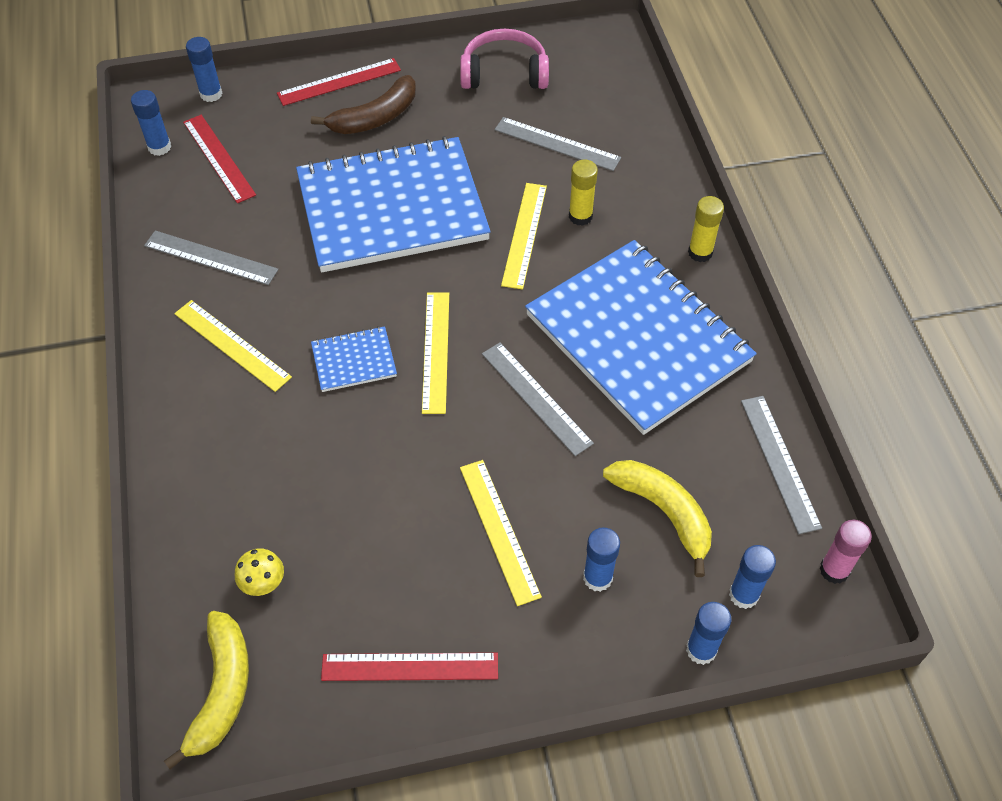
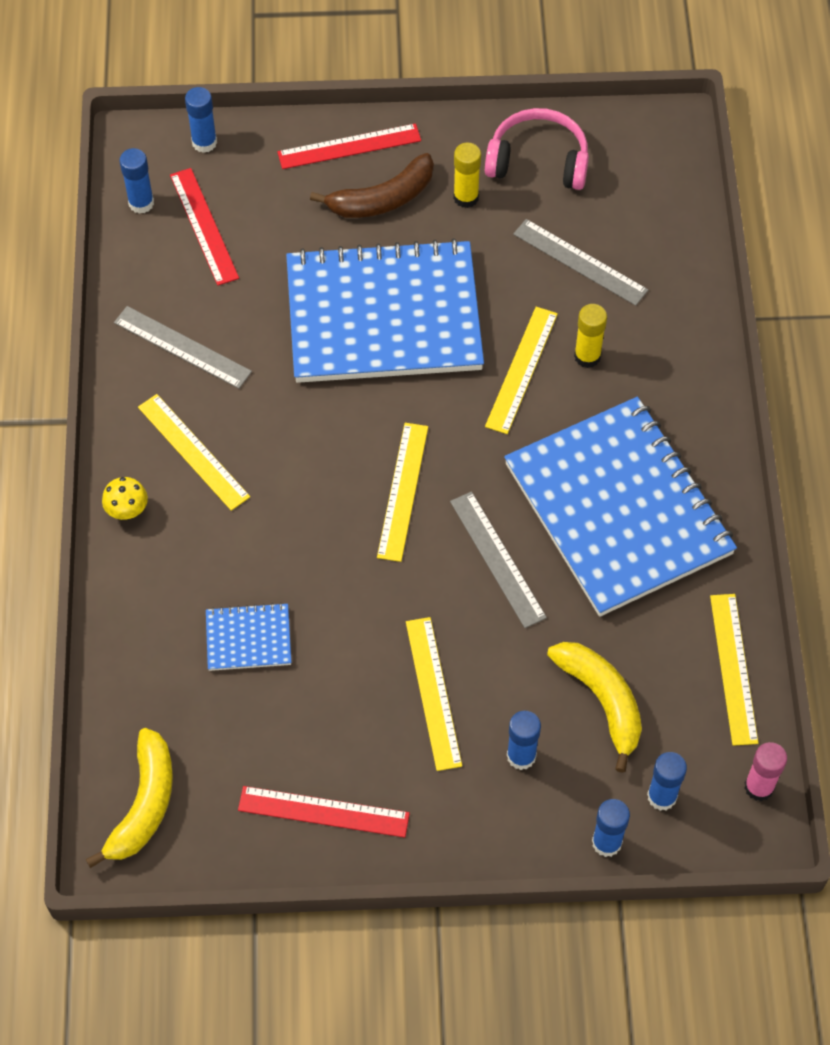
camera: 10 degrees right, 5 degrees up
yellow mushroom [235,548,284,596] -> yellow mushroom moved to [102,477,148,520]
blue notebook [311,326,397,392] -> blue notebook moved to [206,602,291,671]
yellow glue stick [688,196,724,262] -> yellow glue stick moved to [453,143,481,208]
grey ruler [741,396,822,534] -> yellow ruler [710,594,758,746]

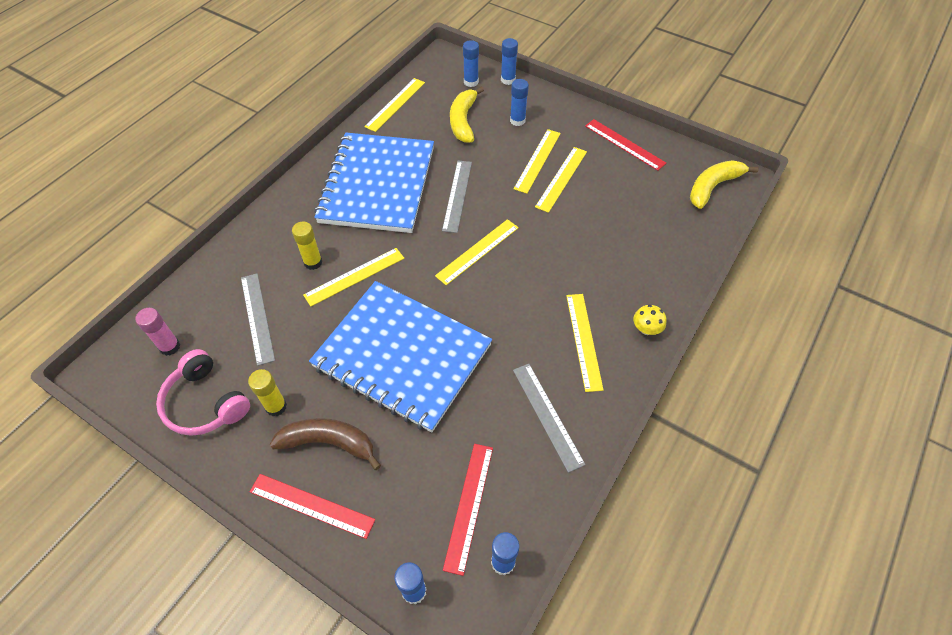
camera: 145 degrees left, 5 degrees down
blue notebook [206,602,291,671] -> none
pink glue stick [744,742,787,801] -> pink glue stick moved to [135,308,180,356]
none -> yellow ruler [535,147,587,213]

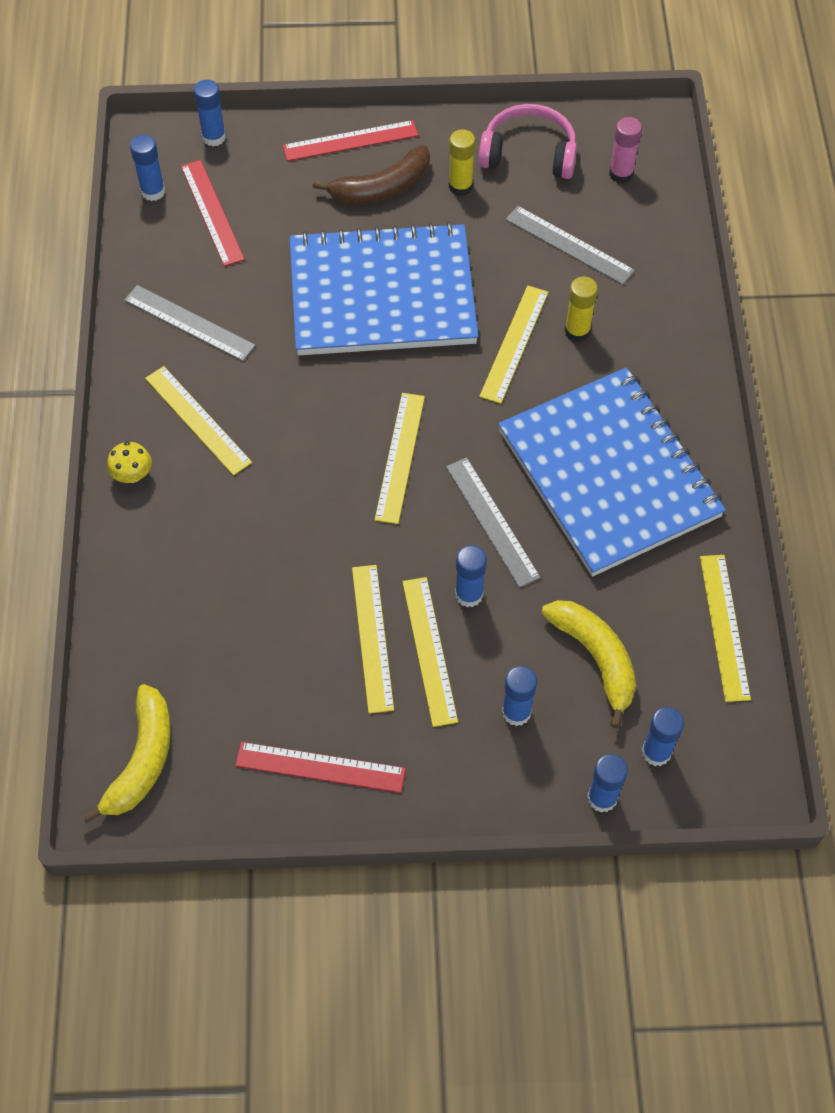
camera: 145 degrees right, 5 degrees up
none -> blue glue stick [455,545,487,607]

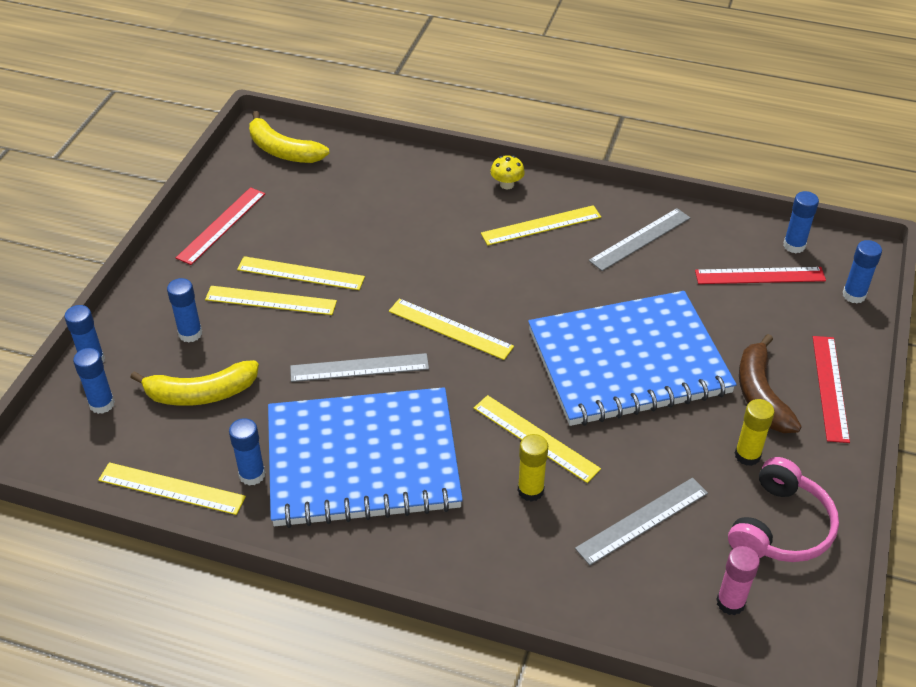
camera: 110 degrees right, 15 degrees down
blue notebook [290,222,478,355] -> blue notebook turned 60 degrees clockwise [528,291,737,426]
blue glue stick [455,545,487,607] -> blue glue stick moved to [229,418,265,486]

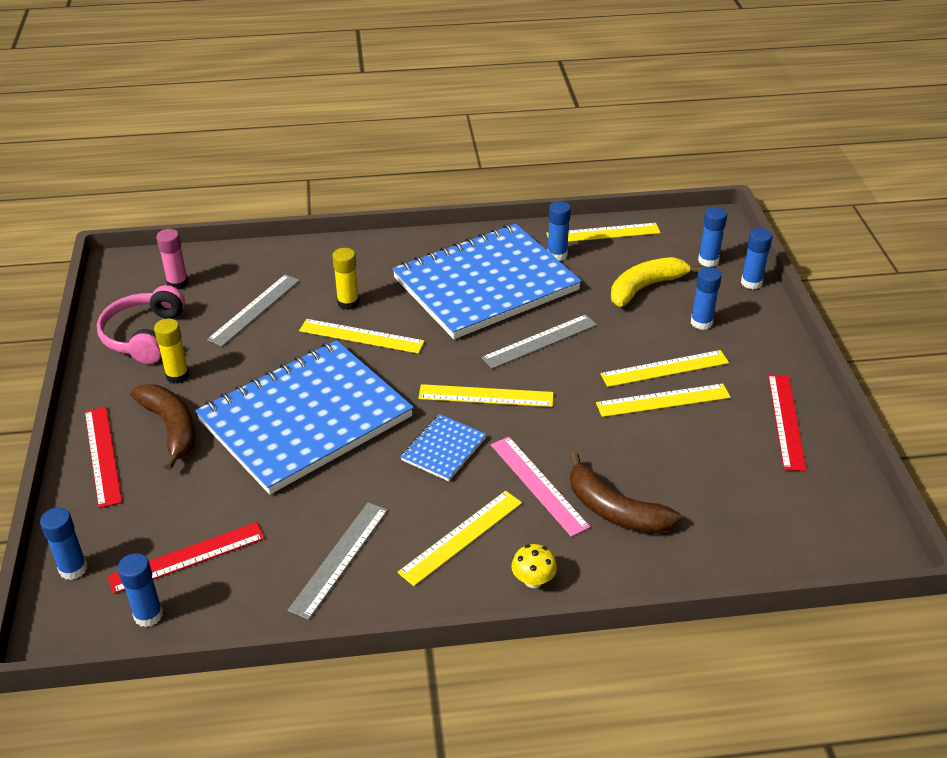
camera: 155 degrees right, 5 degrees down
yellow banana [249,111,330,163] -> none
none -> blue notebook [400,414,486,481]
none -> pink ruler [491,437,590,537]
none -> brown banana [570,453,681,533]

